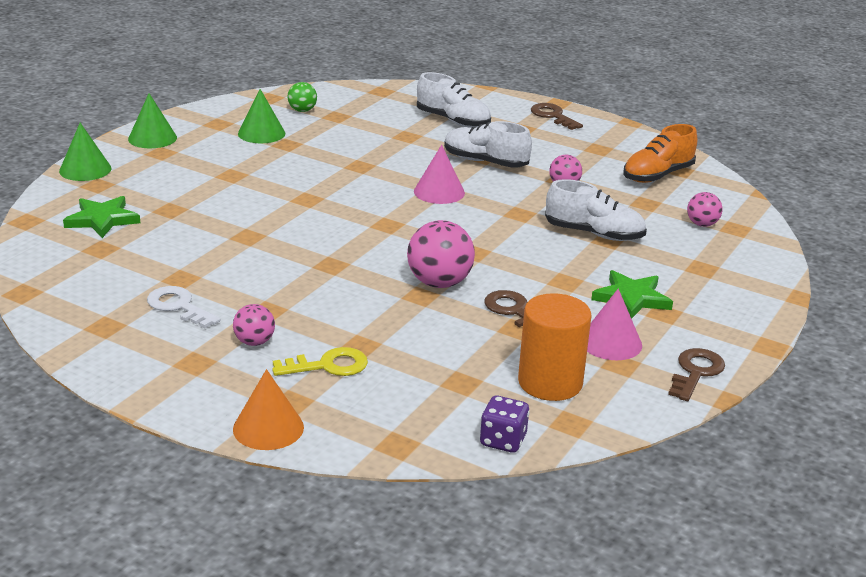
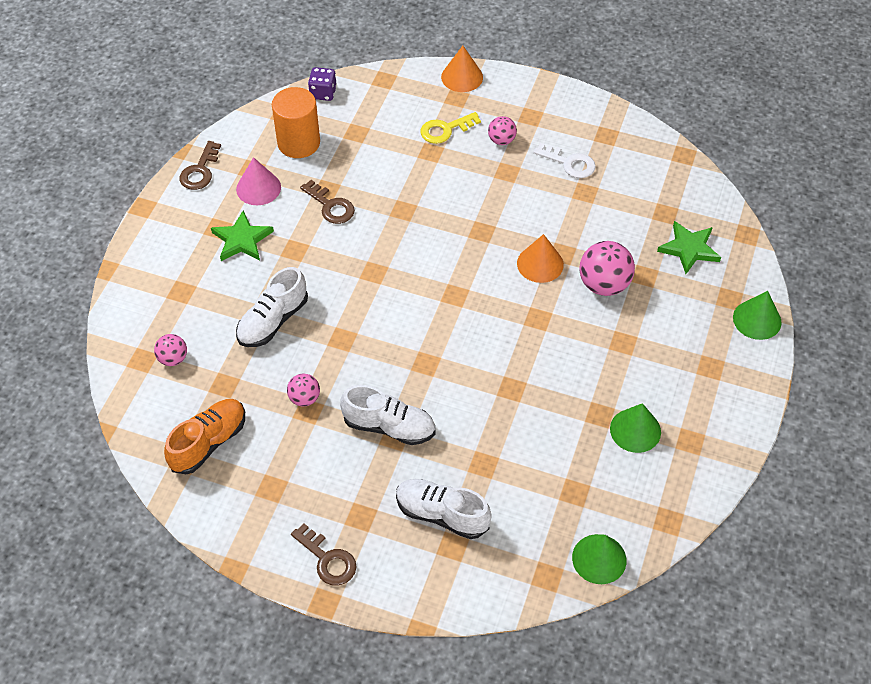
camera: 170 degrees right, 25 degrees up
green cone [128,93,177,148] -> green cone moved to [572,534,626,584]
green ball [287,82,317,112] -> none
pink ball [407,220,475,288] -> pink ball moved to [580,241,635,296]
pink cone [414,145,465,204] -> none
white shoe [545,179,647,241] -> white shoe turned 60 degrees counterclockwise [236,267,308,347]
none -> orange cone [517,234,564,283]

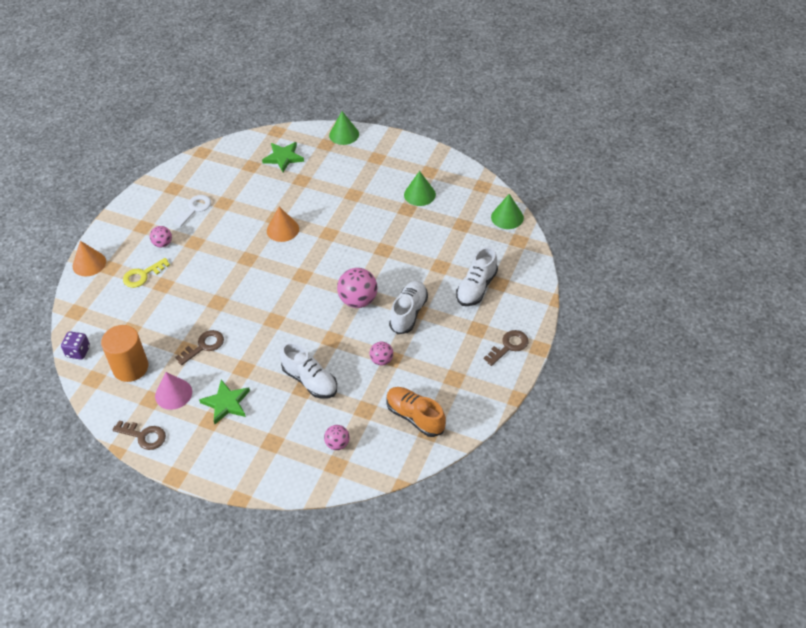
camera: 85 degrees left, 5 degrees down
yellow key [421,112,481,144] -> yellow key turned 75 degrees clockwise [123,258,170,288]
pink ball [580,241,635,296] -> pink ball moved to [337,268,377,308]

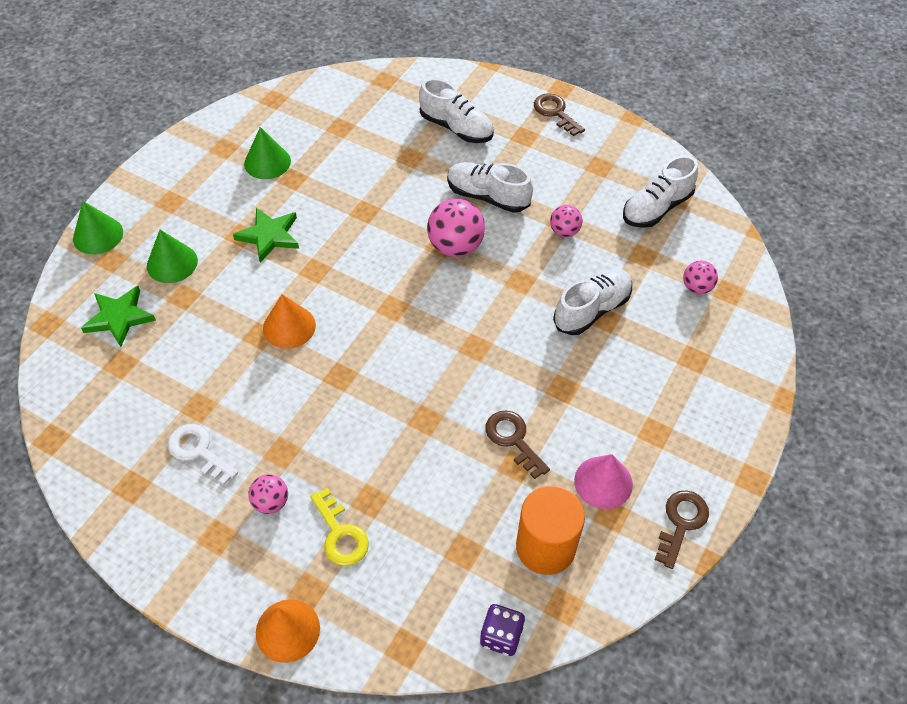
camera: 85 degrees left, 5 degrees up
green star [199,380,250,424] -> green star moved to [233,207,299,262]
orange shoe [386,387,446,437] -> white shoe [623,155,698,228]
green cone [491,194,524,229] -> green cone moved to [147,230,198,283]

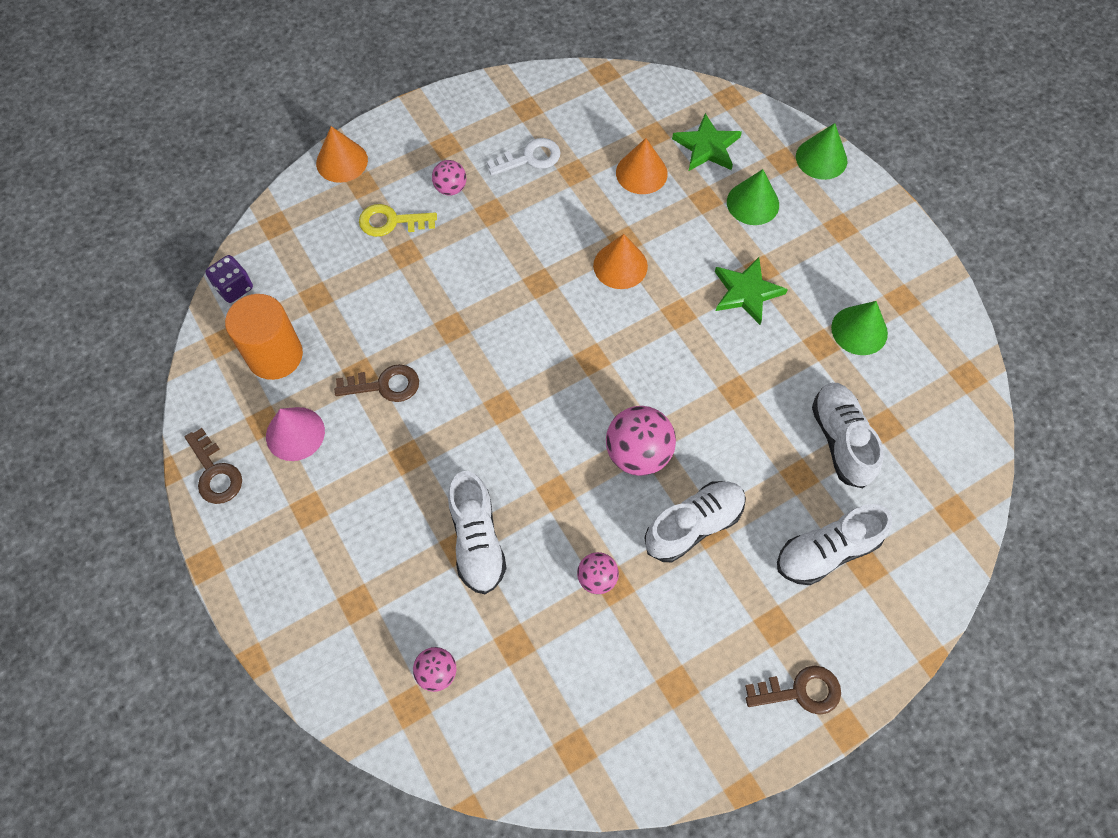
camera: 120 degrees right, 10 degrees up
white shoe [623,155,698,228] -> white shoe moved to [812,383,883,488]
none -> orange cone [616,138,668,194]

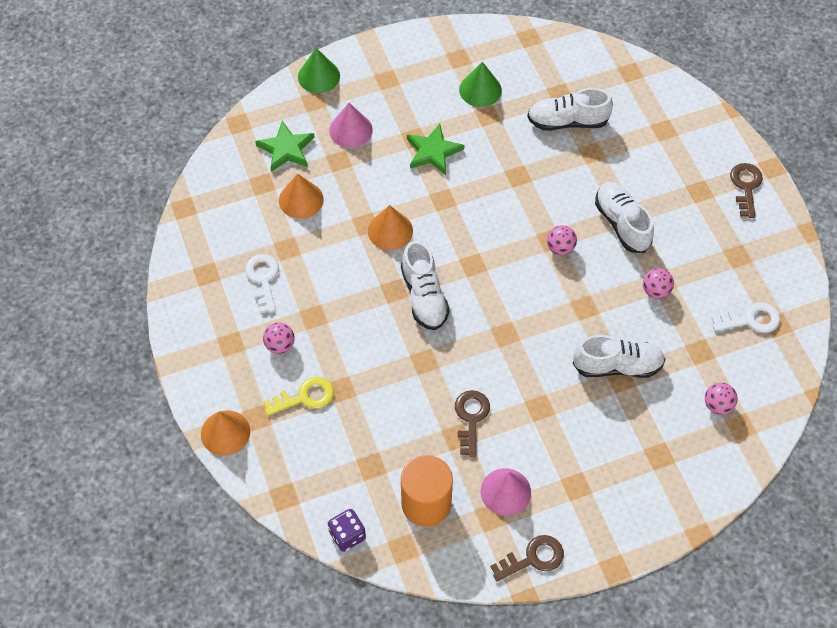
camera: 80 degrees left, 5 degrees down
yellow key [359,204,437,237] -> yellow key turned 120 degrees counterclockwise [264,377,334,416]
pink ball [606,406,676,476] -> pink ball [547,225,577,255], size x0.57
green cone [727,169,779,225] -> pink cone [329,103,373,148]
white shoe [777,504,892,585] -> white shoe moved to [401,241,450,330]
none -> white key [711,302,780,333]

